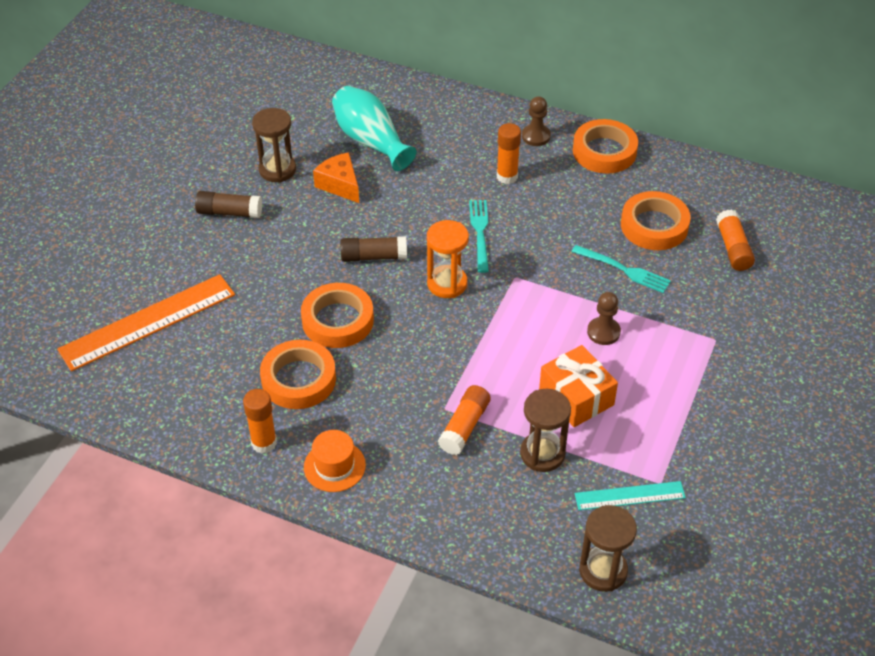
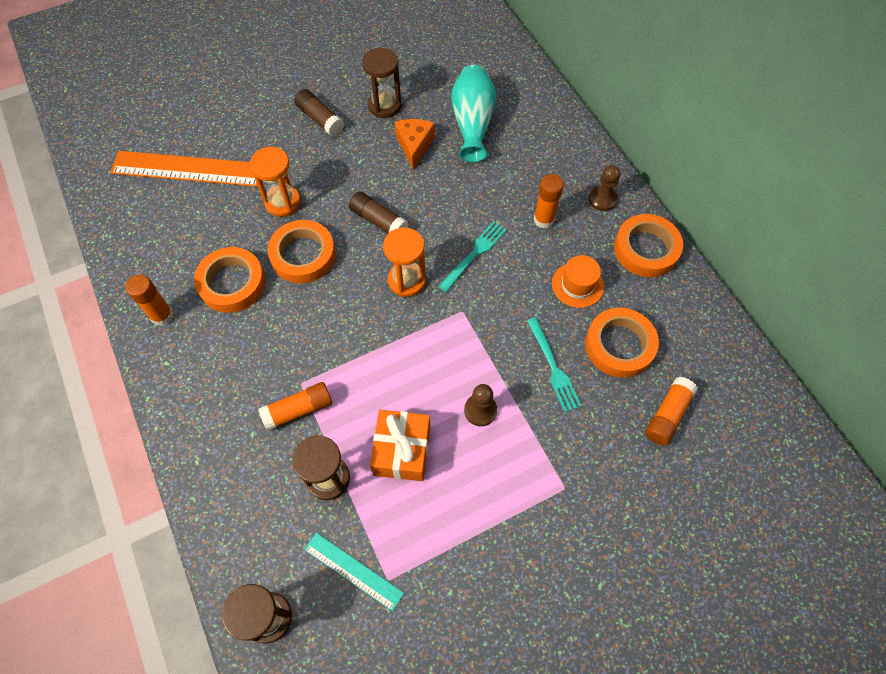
camera: 40 degrees right, 15 degrees up
orange hat [304,430,366,492] -> orange hat moved to [552,255,604,308]
none -> orange hourglass [249,147,301,217]

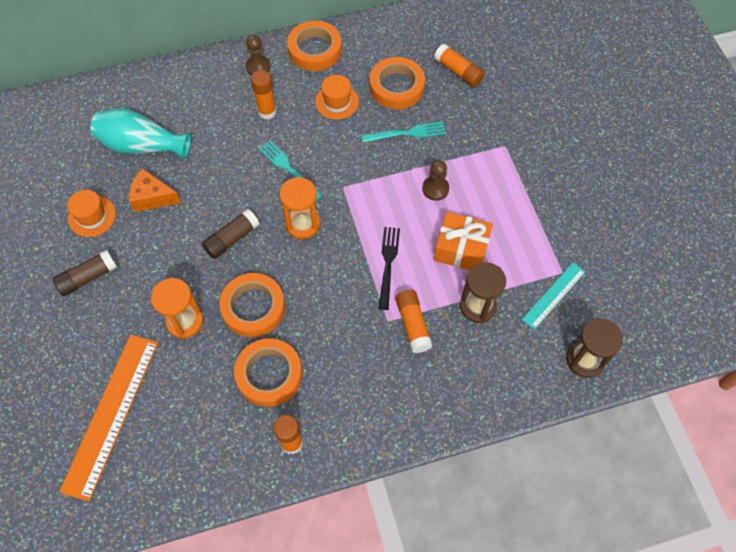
camera: 80 degrees left, 0 degrees up
brown hourglass [362,48,401,118] -> orange hat [67,190,116,237]
none -> black fork [378,227,400,310]

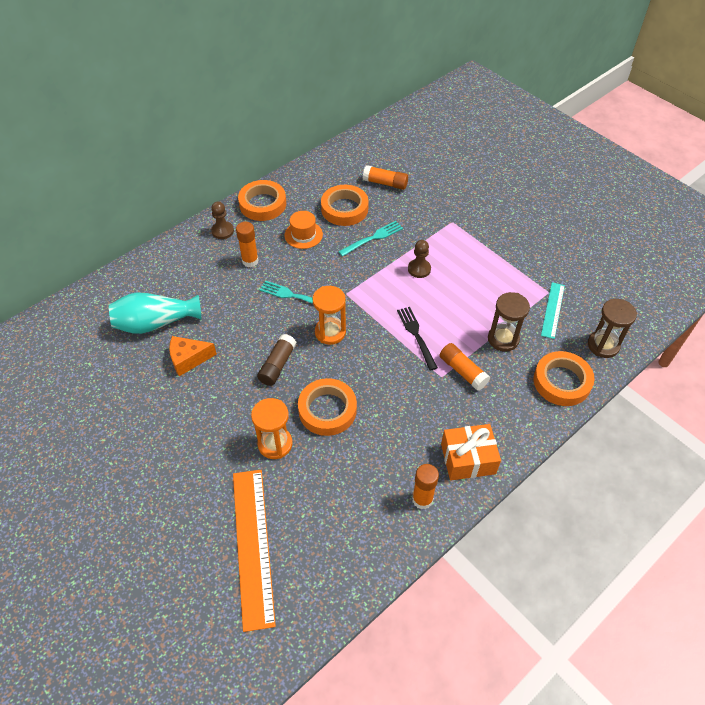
camera: 25 degrees left, 10 degrees down
brown glue stick [52,250,117,296] -> none
orange hat [67,190,116,237] -> none
orange tape [234,338,302,407] -> orange tape moved to [534,351,594,406]
orange gift [434,212,493,270] -> orange gift moved to [441,424,501,480]

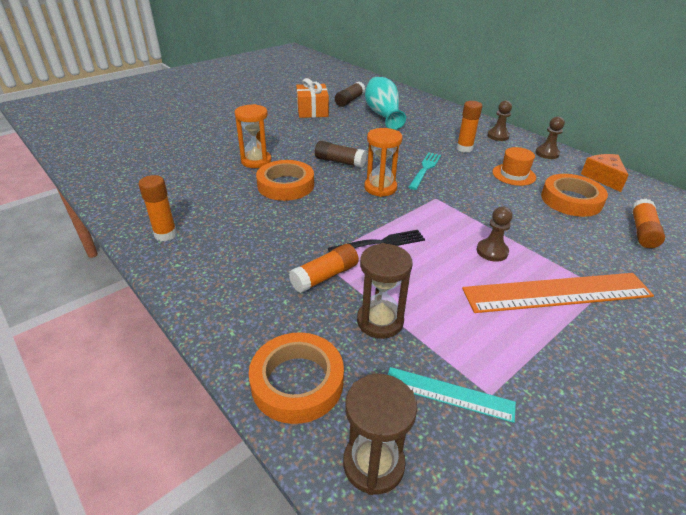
camera: 90 degrees right, 15 degrees down
orange cheese [169,336,217,376] -> orange cheese moved to [581,154,629,192]
orange ruler [233,470,276,632] -> orange ruler moved to [462,273,654,313]
orange tape [238,180,286,221] -> brown pawn [536,116,565,159]
turquoise fork [338,221,403,256] -> none
orange gift [441,424,501,480] -> orange gift moved to [296,78,329,118]
none -> brown glue stick [335,82,365,107]

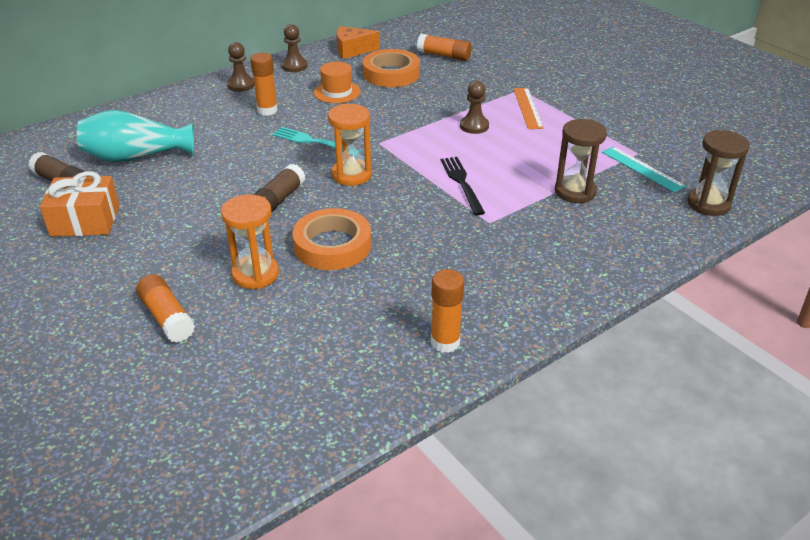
camera: 85 degrees left, 0 degrees up
orange tape [249,332,344,424] -> none
orange glue stick [289,244,359,293] -> orange glue stick moved to [136,274,195,343]
turquoise ruler [388,367,516,423] -> turquoise ruler turned 60 degrees counterclockwise [602,146,686,193]
orange ruler [462,273,654,313] -> orange ruler [514,88,544,129], size x0.55

